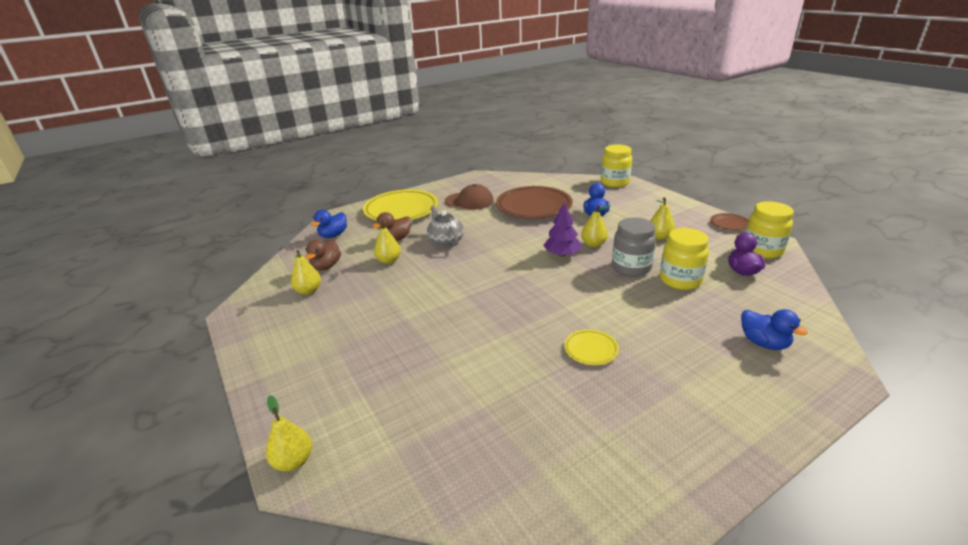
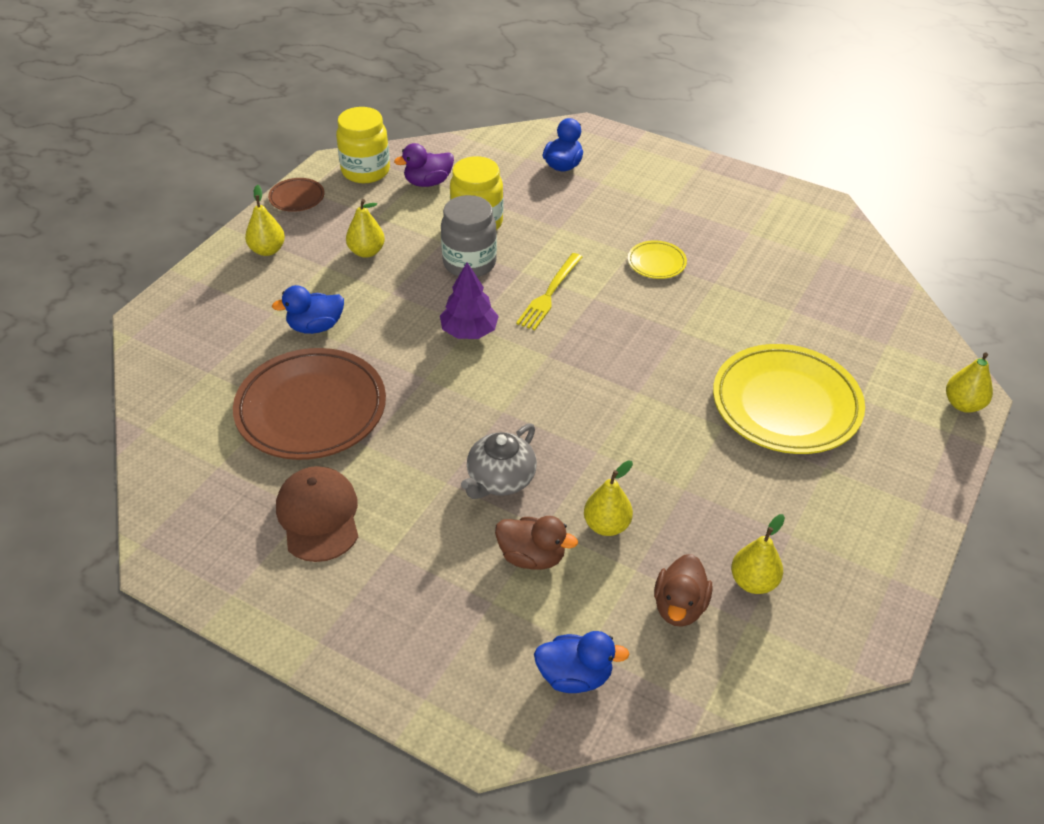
camera: 120 degrees left, 15 degrees up
brown duck [306,240,341,271] -> brown duck turned 120 degrees clockwise [654,554,713,627]
yellow plate [363,189,438,221] -> yellow plate moved to [713,344,865,454]
yellow pear [581,205,610,247] -> yellow pear moved to [245,185,285,256]
yellow jar [601,144,632,187] -> none
none -> yellow fork [516,253,582,330]

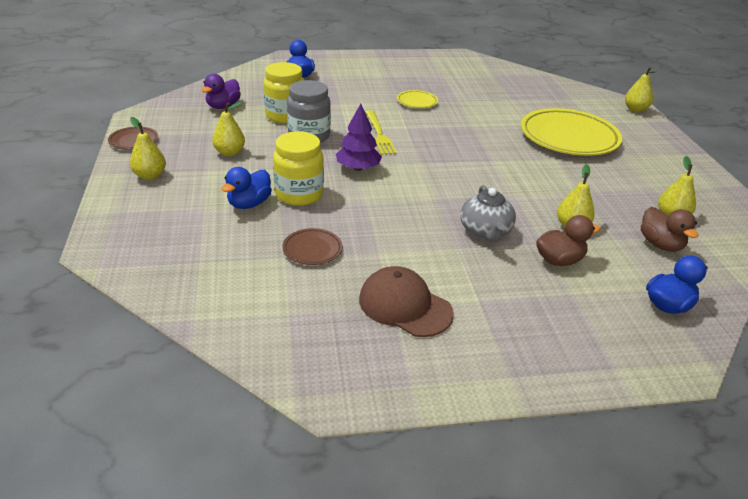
camera: 40 degrees left, 10 degrees down
brown plate [233,348,386,460] -> brown plate [282,228,343,265], size x0.45
yellow jar [336,107,390,183] -> yellow jar moved to [273,131,324,206]

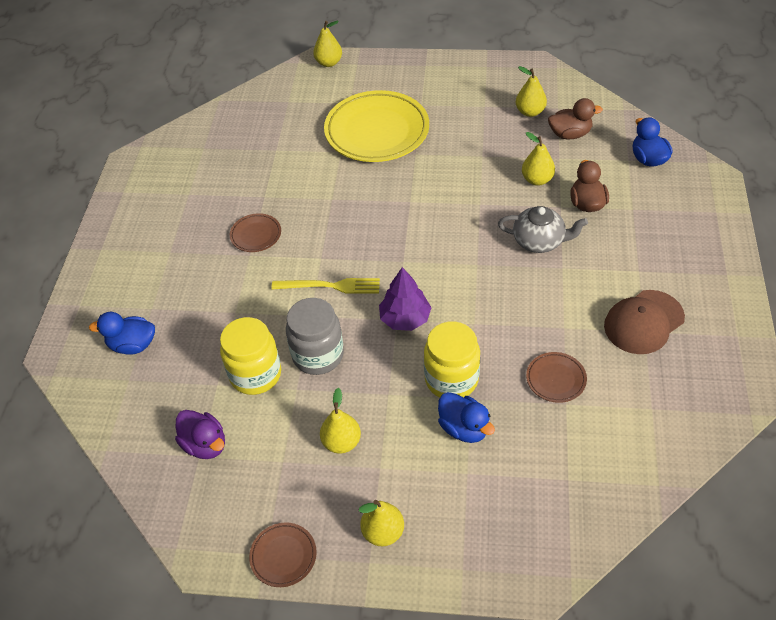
camera: 70 degrees left, 15 degrees up
yellow plate [397,90,438,108] -> brown plate [230,213,281,252]

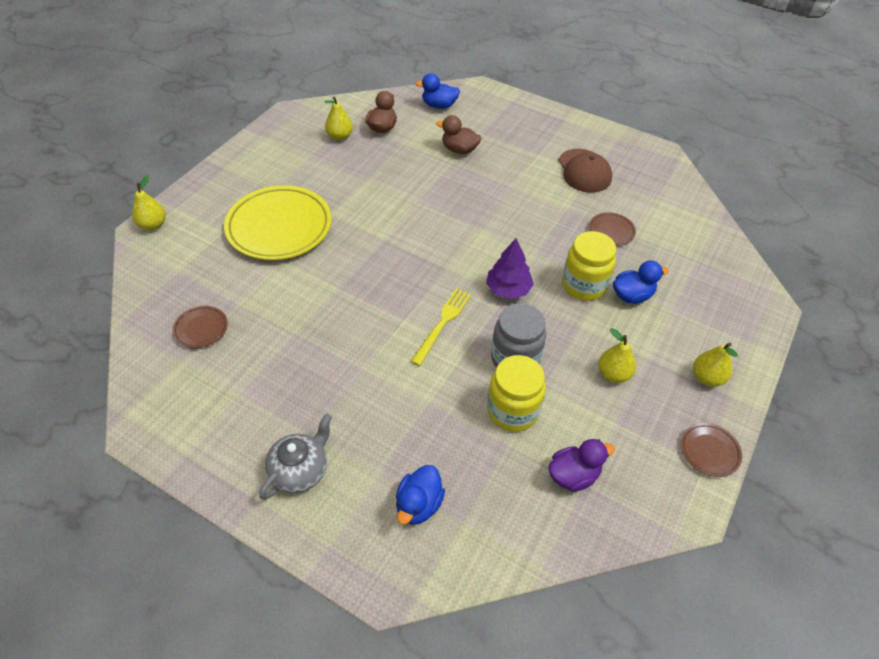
camera: 70 degrees left, 0 degrees up
brown plate [230,213,281,252] -> brown plate moved to [172,306,228,348]
grey teapot [498,206,588,253] -> grey teapot moved to [259,414,332,500]
yellow pear [522,132,555,186] -> none

